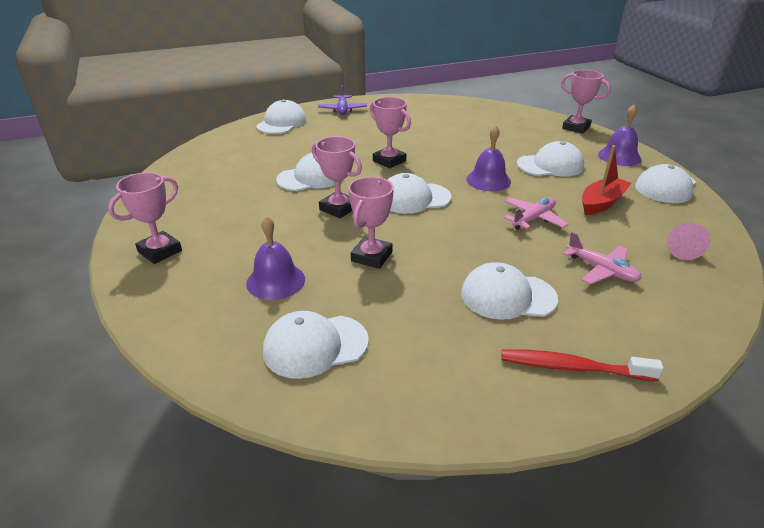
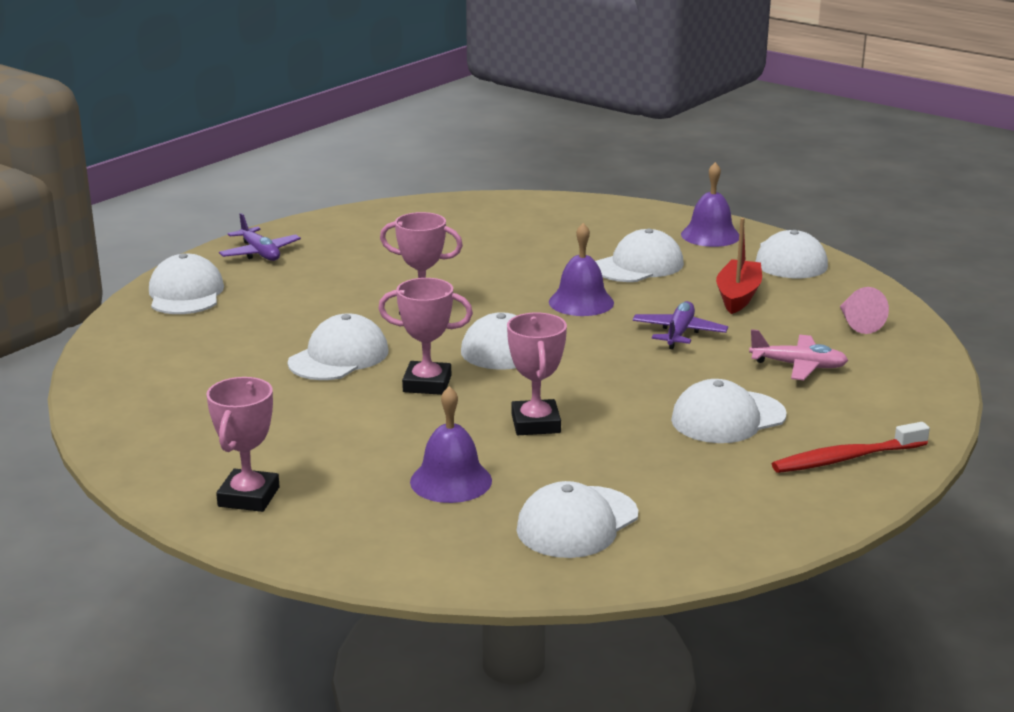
camera: 30 degrees left, 10 degrees down
pink plane [504,197,568,230] -> purple plane [632,301,728,350]
pink trophy [561,70,611,134] -> none

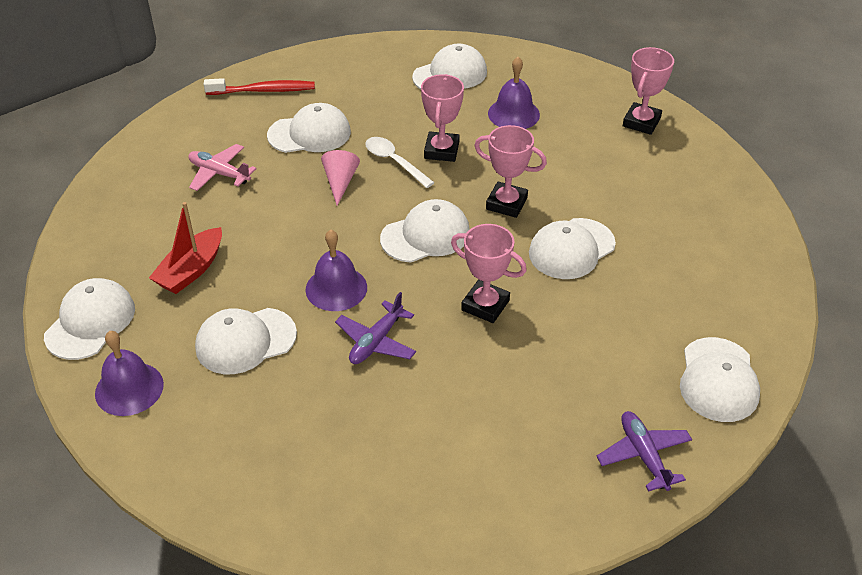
camera: 165 degrees left, 20 degrees up
purple plane [632,301,728,350] -> purple plane moved to [335,292,416,364]
pink cone [840,287,889,334] -> pink cone moved to [321,150,360,206]
none -> white spoon [365,137,435,188]

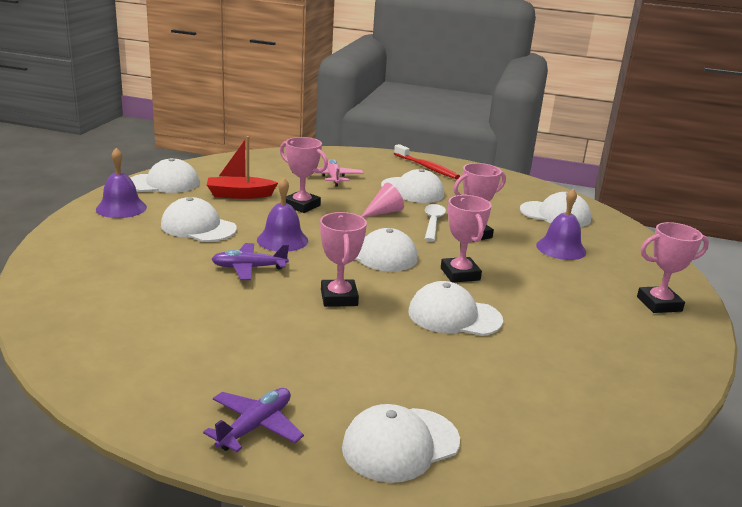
camera: 50 degrees right, 20 degrees down
none -> pink trophy [280,137,328,213]

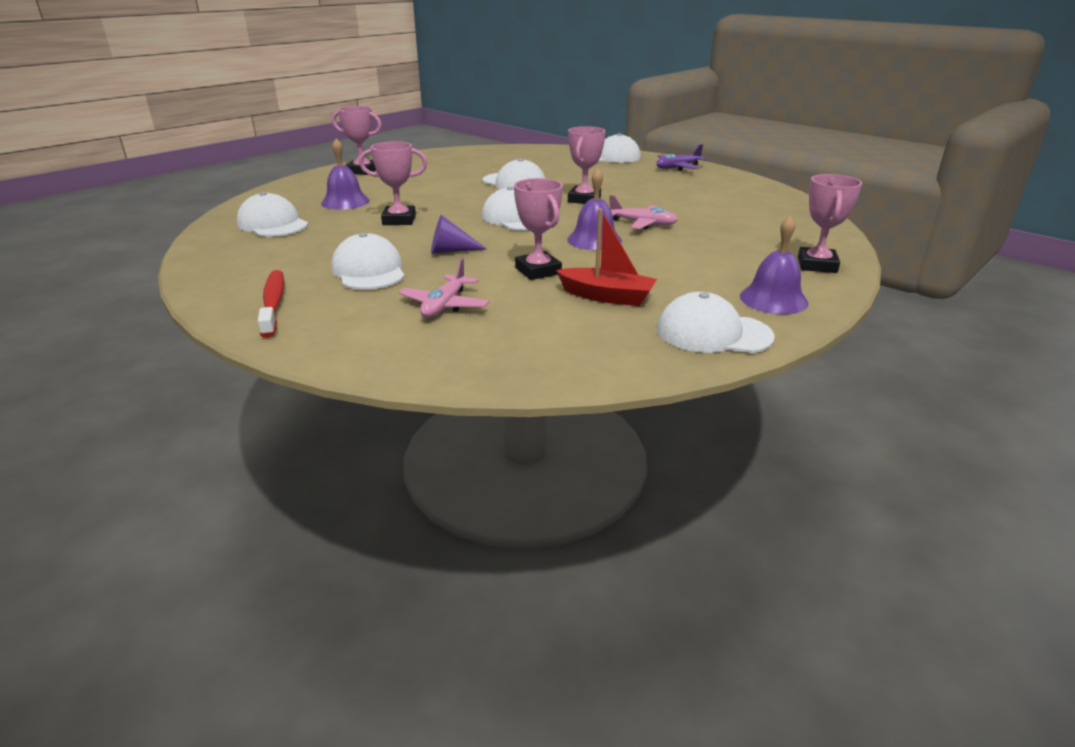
camera: 150 degrees left, 5 degrees up
white cap [161,197,237,242] -> none
purple plane [212,243,289,280] -> pink plane [609,195,678,229]
pink cone [361,183,404,217] -> purple cone [431,215,487,254]
white spoon [425,204,446,241] -> none
pink trophy [441,195,492,282] -> pink trophy moved to [798,174,862,273]

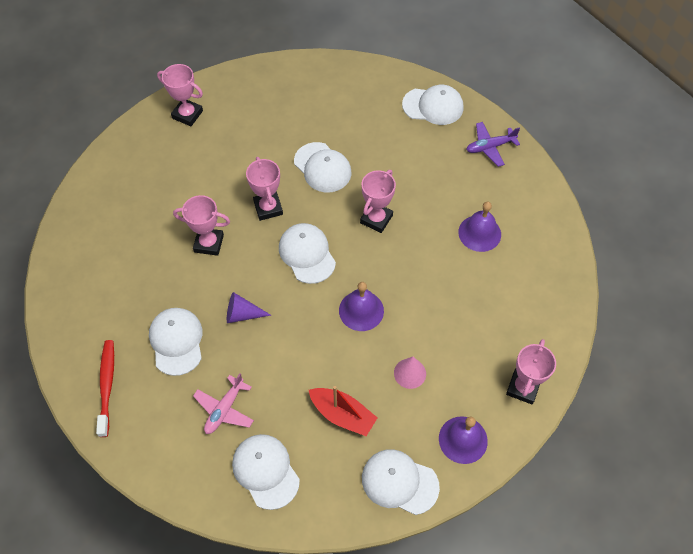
camera: 10 degrees right, 30 degrees up
white cap [237,192,308,237] -> white cap moved to [232,434,300,510]
purple bell [321,139,370,210] -> purple bell moved to [458,202,501,252]
pink trophy [514,178,563,280] -> pink trophy moved to [246,157,283,221]
pink plane [609,195,678,229] -> none
none -> pink cone [394,357,426,389]

